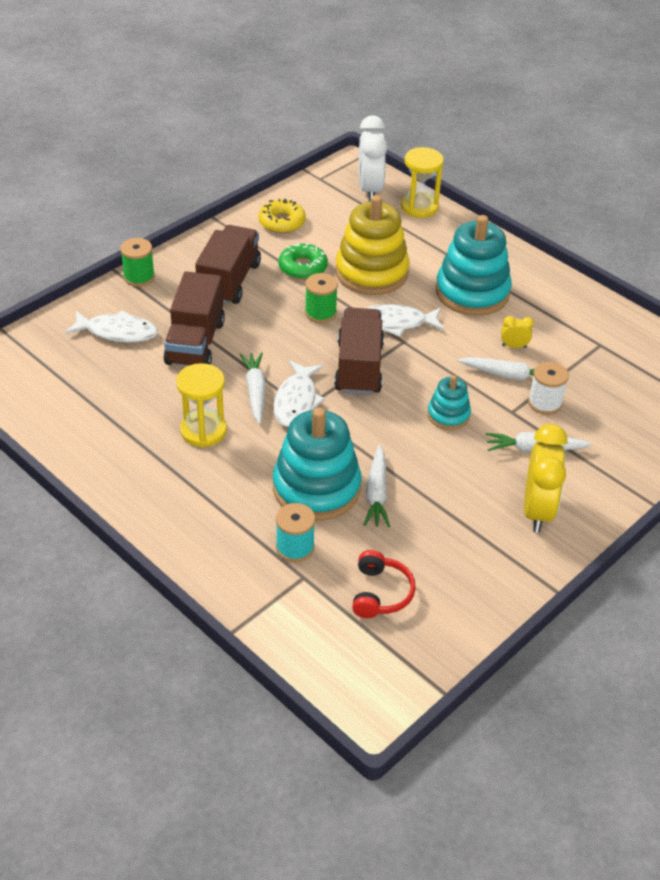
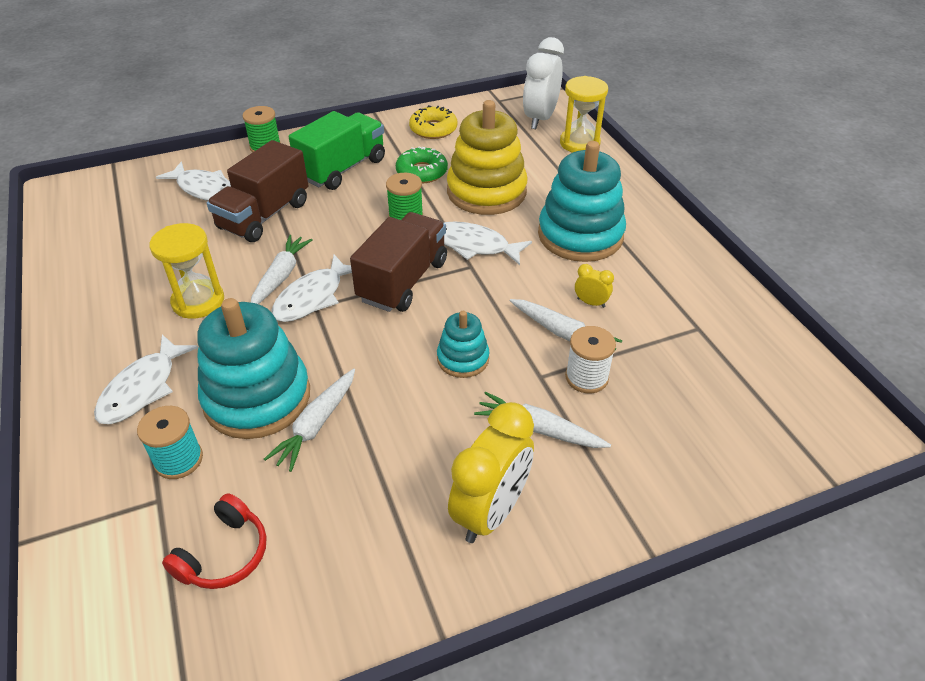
camera: 25 degrees right, 0 degrees up
brown truck [195,225,261,305] -> green truck [289,111,385,190]
none -> white fish [94,335,198,424]

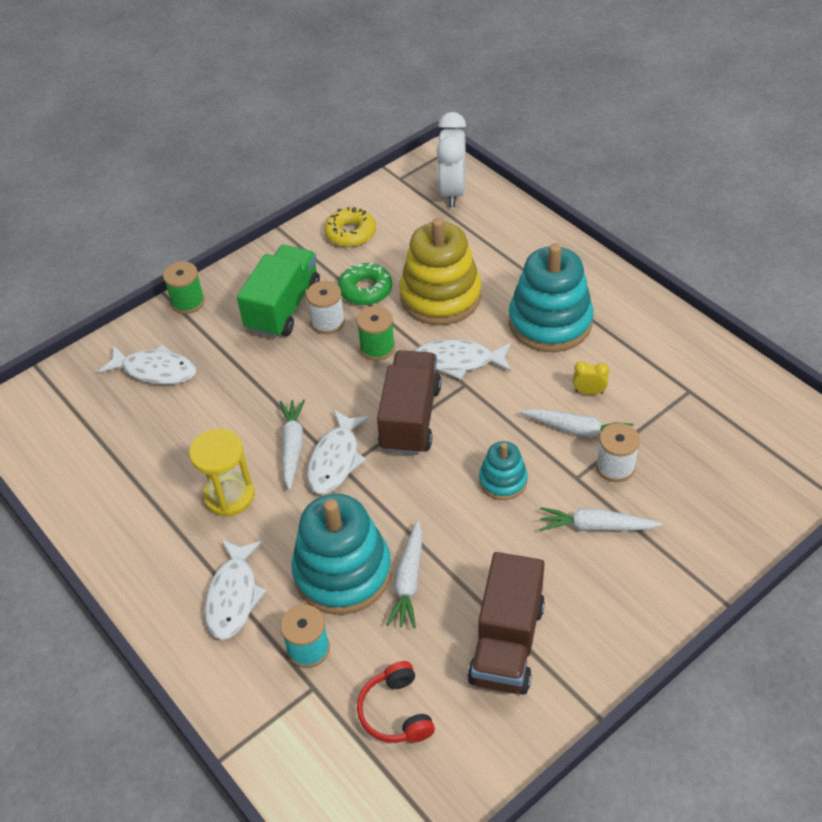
camera: 15 degrees left, 5 degrees up
red headphones [162,493,267,589] -> red headphones turned 150 degrees clockwise [357,661,435,743]
brown truck [207,140,308,242] -> brown truck moved to [468,552,545,695]
yellow clock [448,402,534,543] -> none
yellow hourglass [560,76,608,153] -> none
none -> white spool [306,281,345,334]

